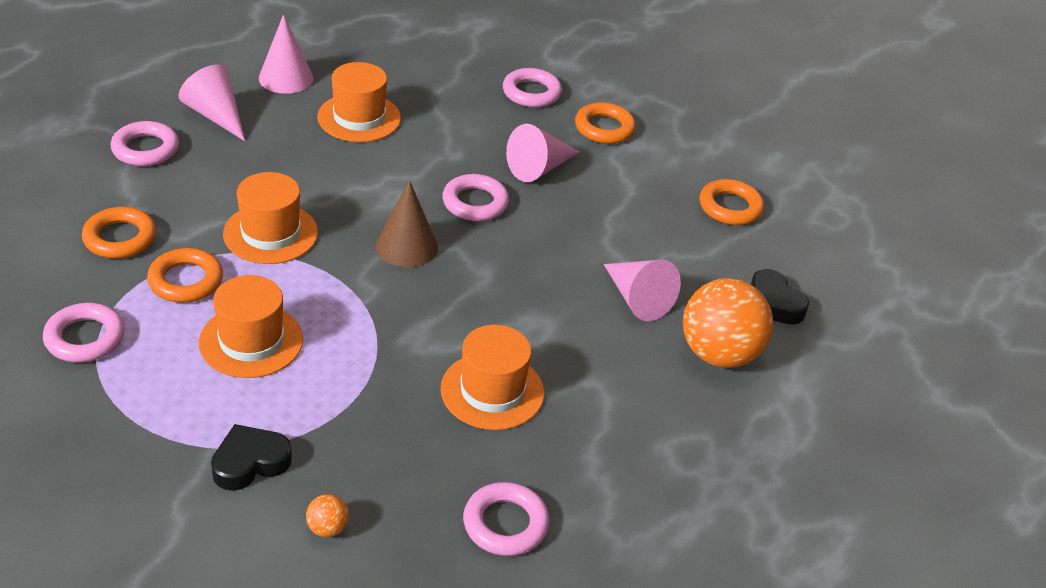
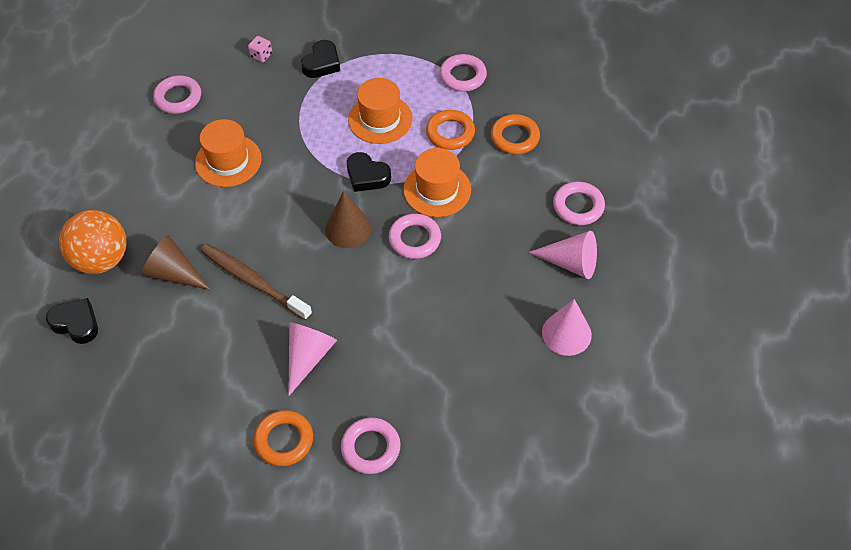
camera: 155 degrees right, 15 degrees up
orange ball [306,494,349,537] -> pink dice [248,36,272,62]
orange hat [317,62,401,142] -> none
pink ring [442,174,509,221] -> pink ring moved to [389,214,441,259]
pink cone [604,259,681,321] -> brown cone [141,235,211,290]
orange ring [700,179,764,225] -> none
none -> brown toothbrush [201,244,312,321]
none -> black heart [347,152,391,192]

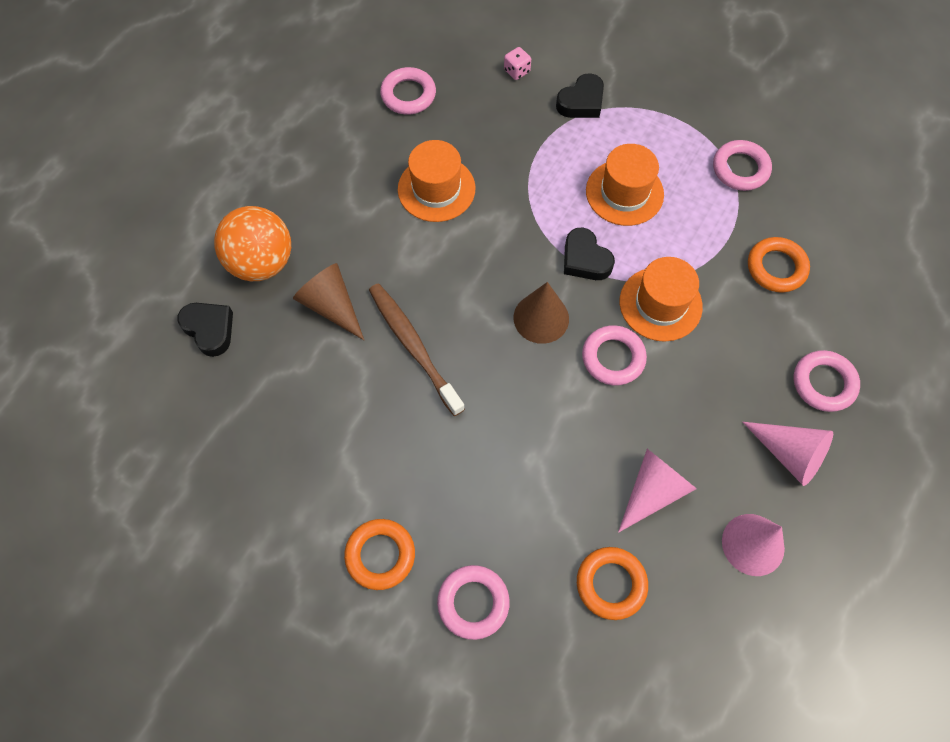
camera: 20 degrees right, 10 degrees up
pink cone [288,322,337,396] -> pink cone moved to [618,449,697,533]
orange ring [426,110,475,150] -> orange ring moved to [577,547,648,620]

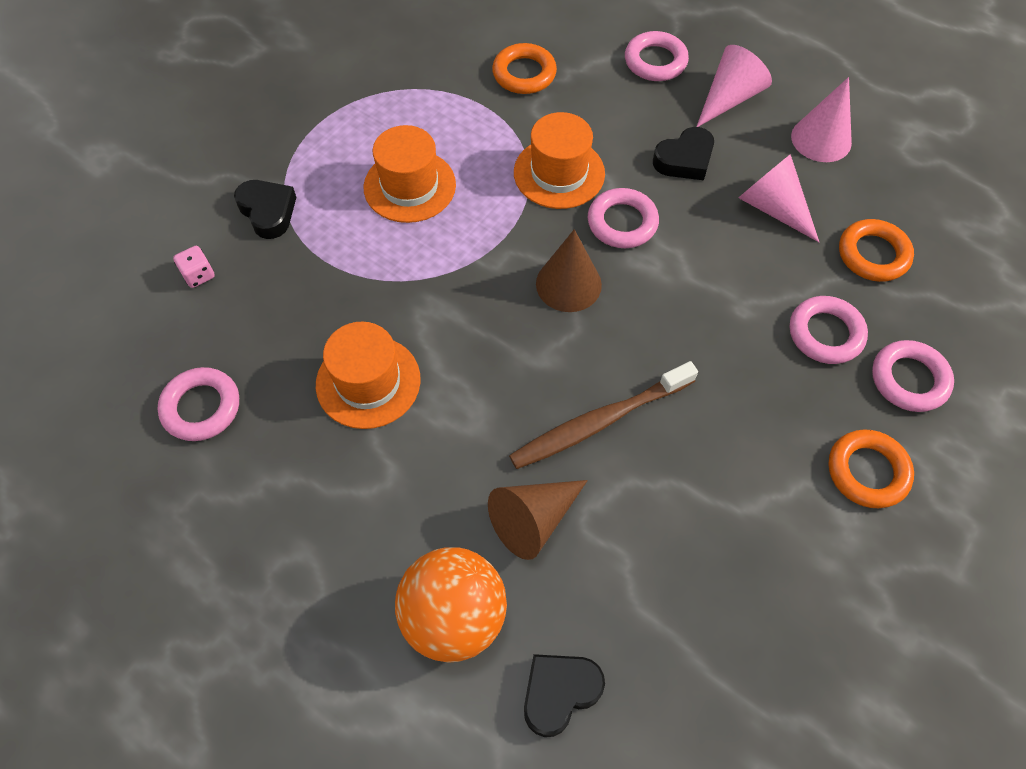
camera: 85 degrees left, 5 degrees down
black heart [564,227,615,280] -> black heart moved to [653,127,714,180]
pink ring [713,140,772,191] -> pink ring moved to [790,296,868,364]

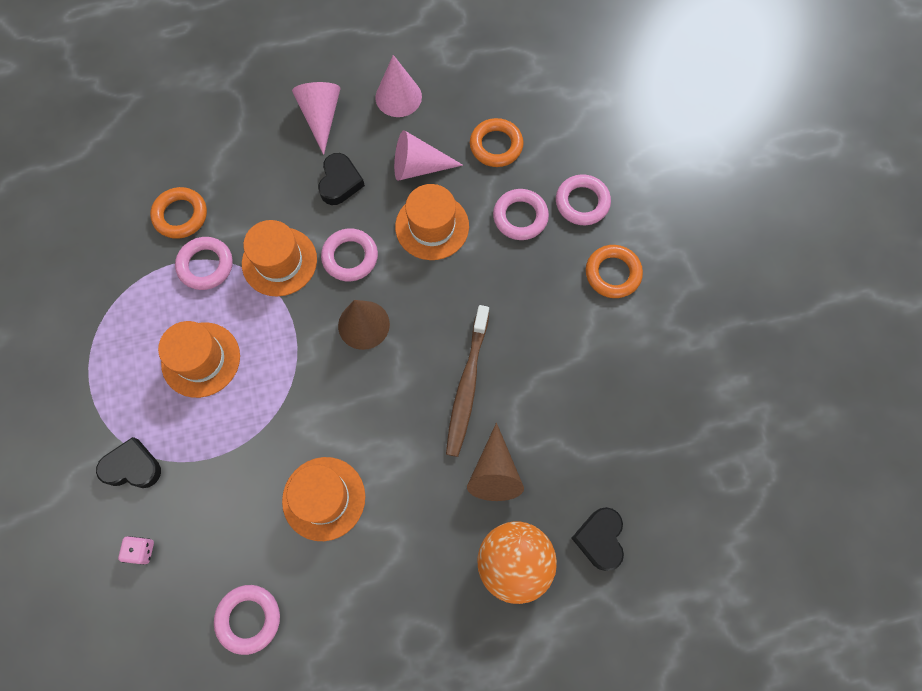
camera: 50 degrees left, 10 degrees up
pink ring [625,31,689,81] -> pink ring moved to [175,237,233,290]
none -> orange hat [395,184,469,260]

